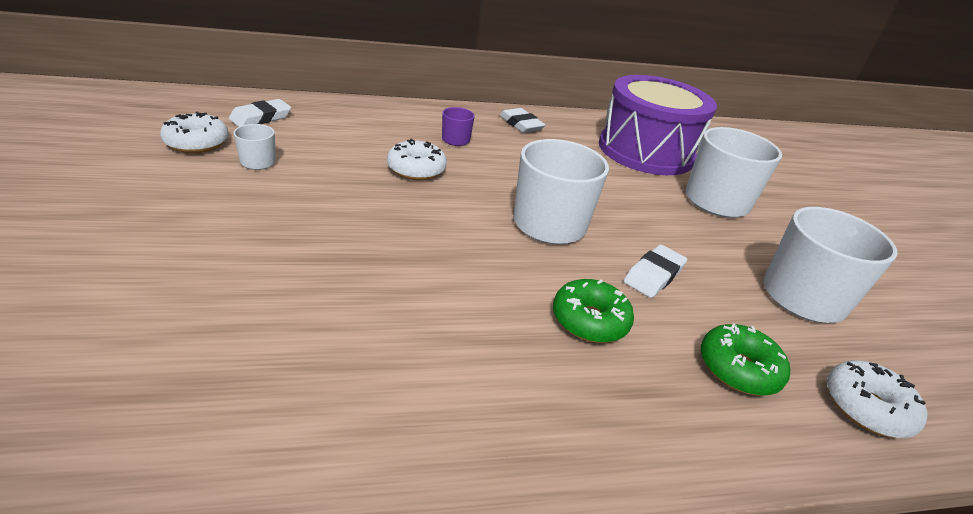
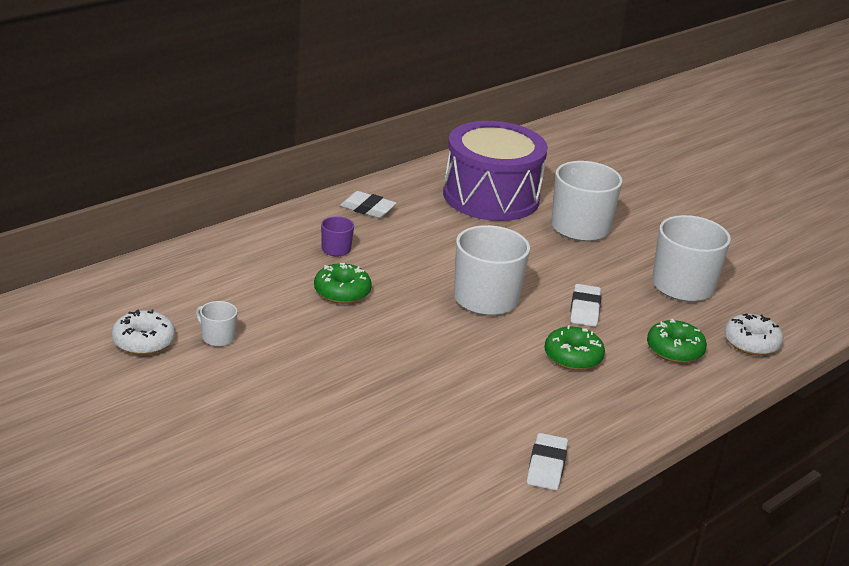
camera: 30 degrees left, 5 degrees down
white eraser [229,99,291,127] -> white eraser moved to [527,433,568,490]
white donut [387,138,447,180] -> green donut [314,263,372,304]

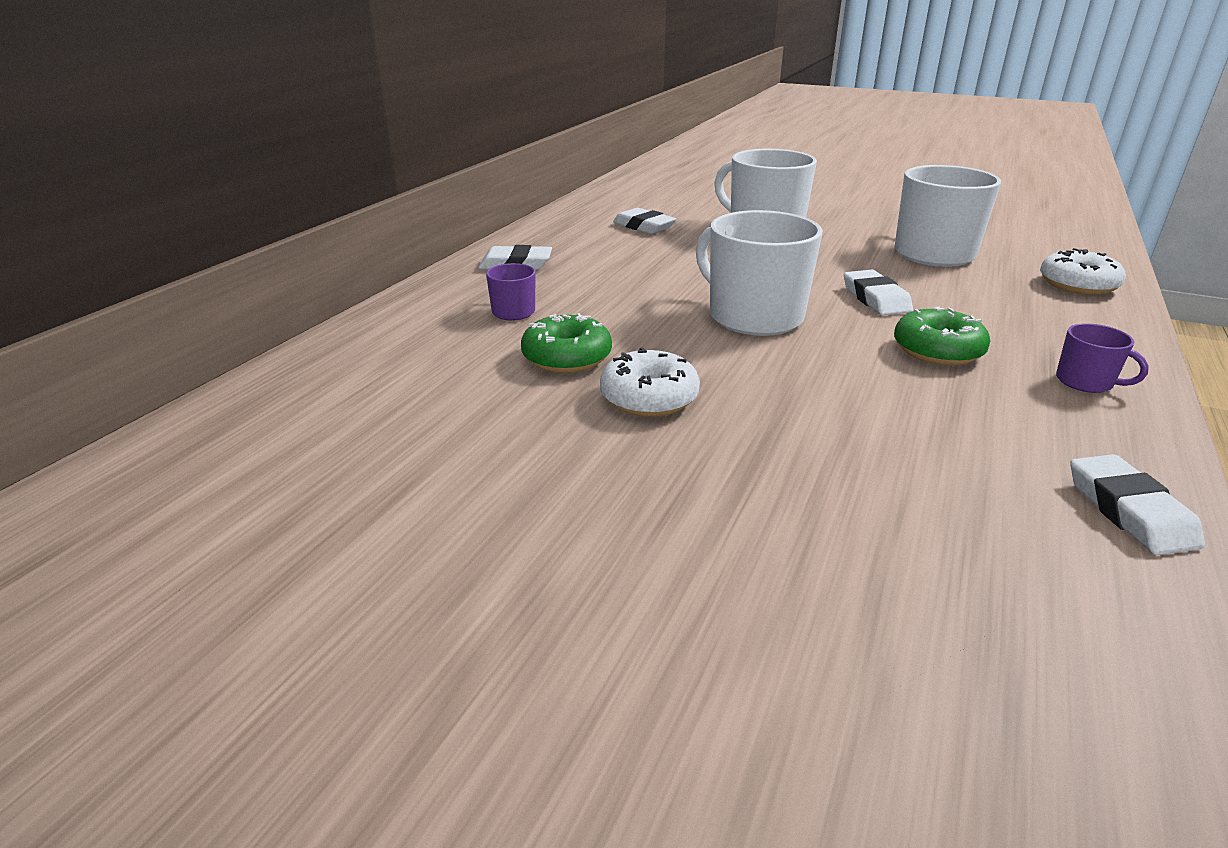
camera: 20 degrees left, 0 degrees up
white donut [111,309,175,355] -> white donut moved to [600,347,700,417]
white mug [196,301,237,347] -> none
purple drum [443,121,548,221] -> white eraser [613,208,676,234]
green donut [647,319,707,363] -> none
none -> purple mug [1056,323,1149,393]

